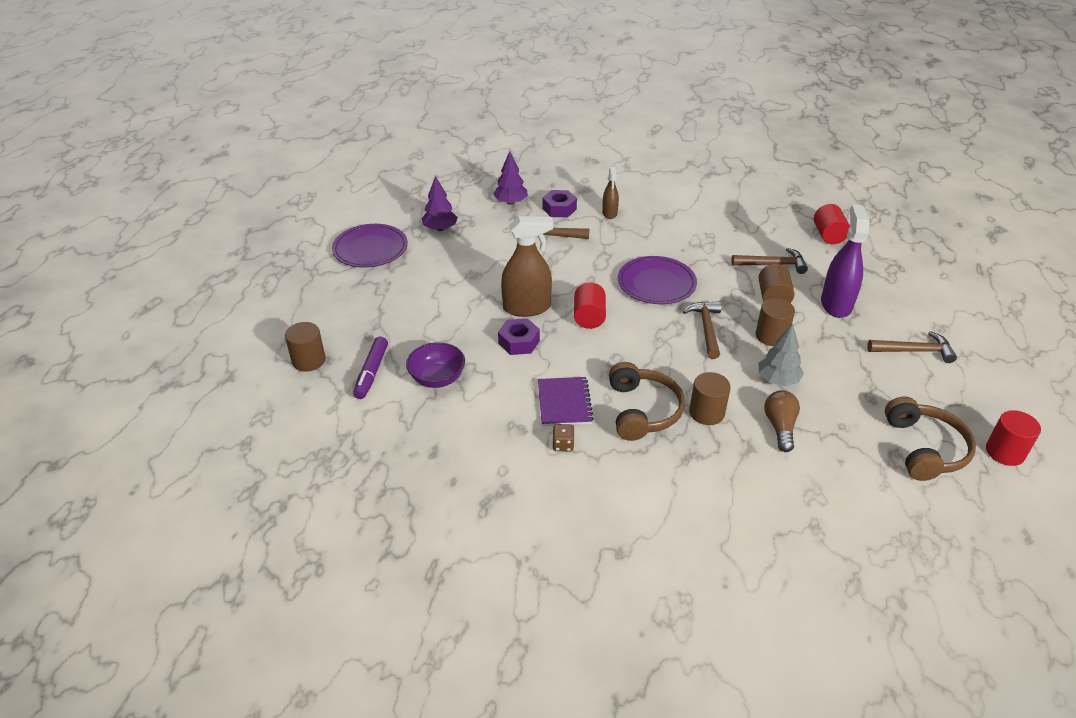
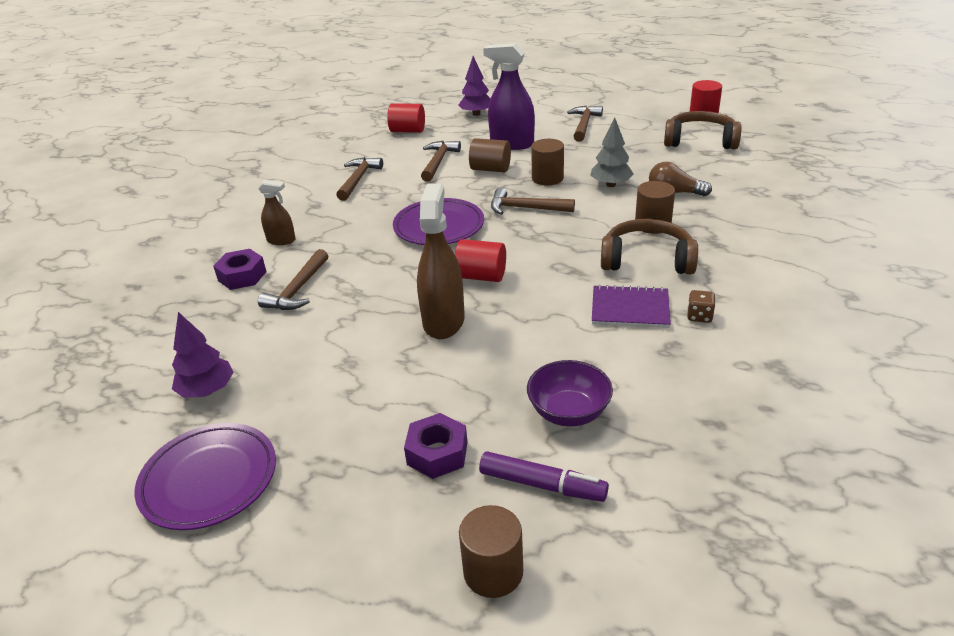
camera: 75 degrees left, 5 degrees down
purple tree [493,151,528,205] -> purple tree moved to [459,56,490,116]
purple nut [498,318,540,355] -> purple nut moved to [404,413,468,479]
none -> brown hammer [336,157,383,201]

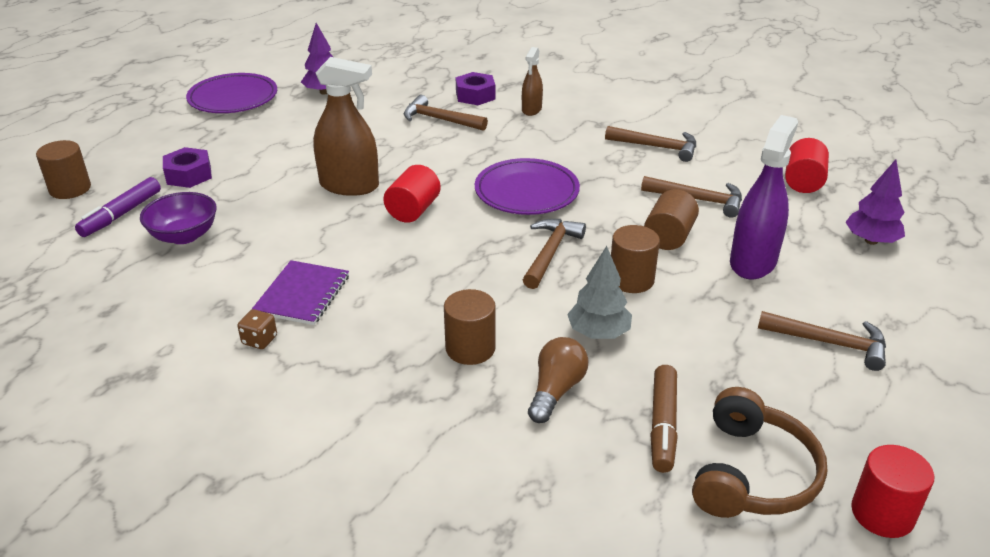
camera: 95 degrees right, 0 degrees up
brown headphones [601,219,698,275] -> none
none -> brown marker [650,365,678,473]

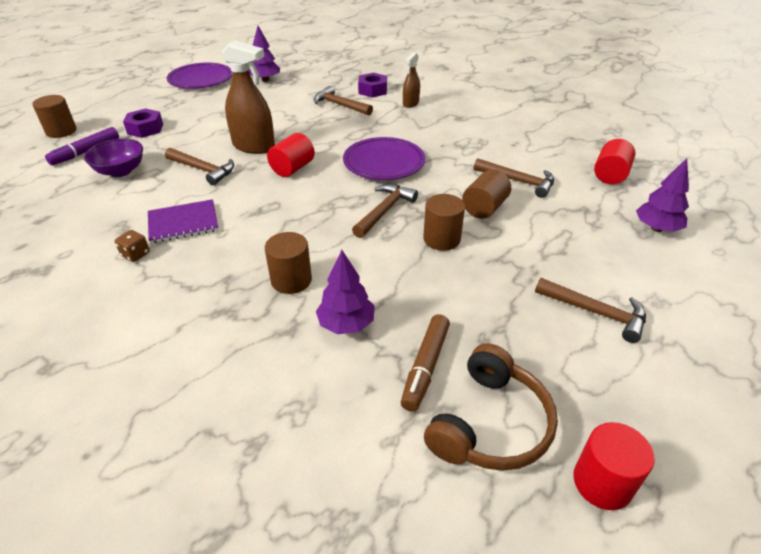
camera: 10 degrees right, 5 degrees up
purple notebook [252,260,349,325] -> purple notebook turned 45 degrees clockwise [148,199,219,244]
brown light bulb [528,337,588,423] -> purple tree [316,250,375,334]
grey tree [567,246,632,339] -> none
brown hammer [605,126,696,162] -> brown hammer moved to [165,148,234,185]
purple spray bottle [730,115,798,279] -> none

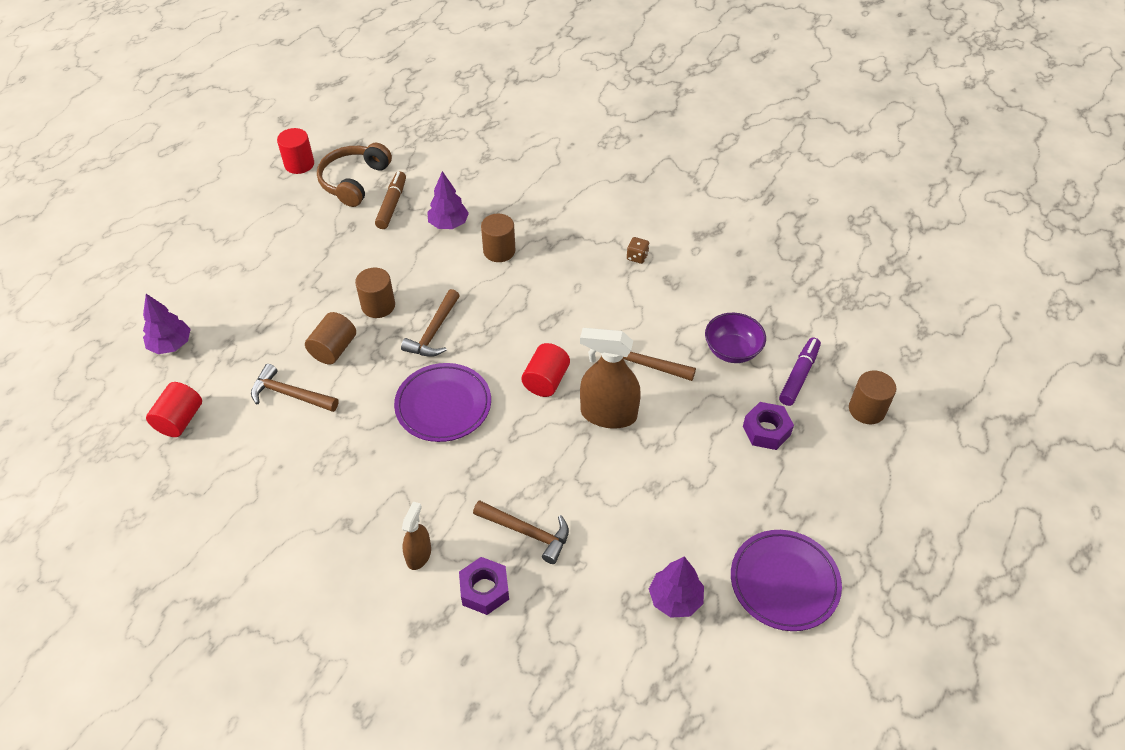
camera: 170 degrees right, 10 degrees up
purple notebook [148,199,219,244] -> none
brown hammer [535,278,646,343] -> none

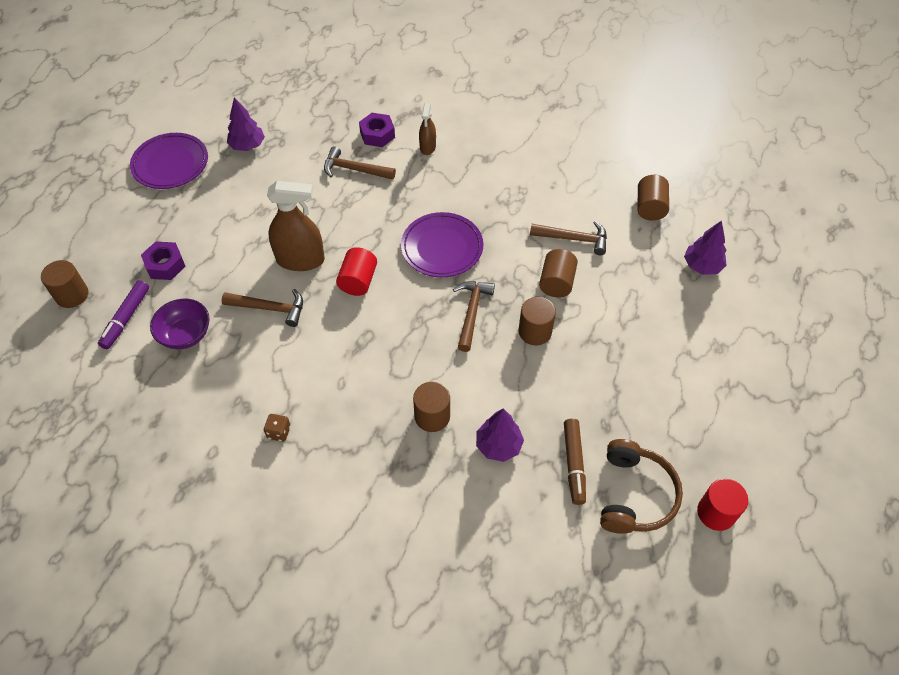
camera: 170 degrees right, 5 degrees up
red cylinder [146,382,202,437] -> brown cylinder [638,175,669,220]

